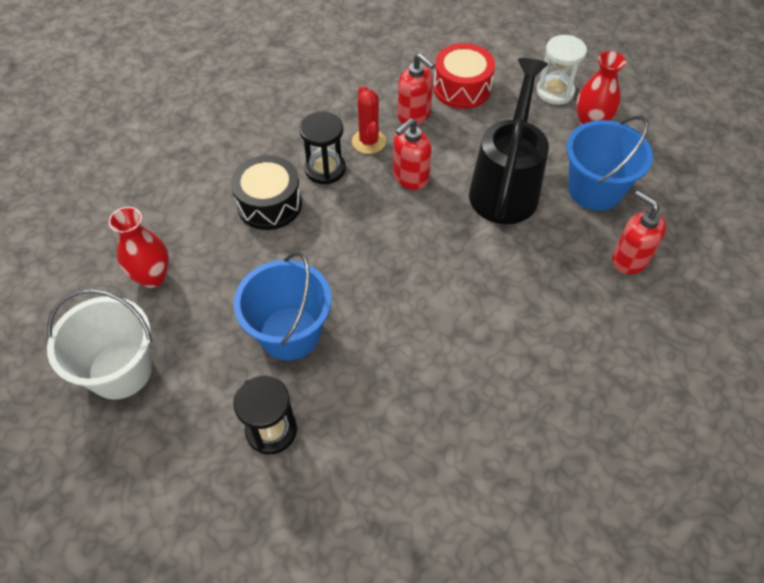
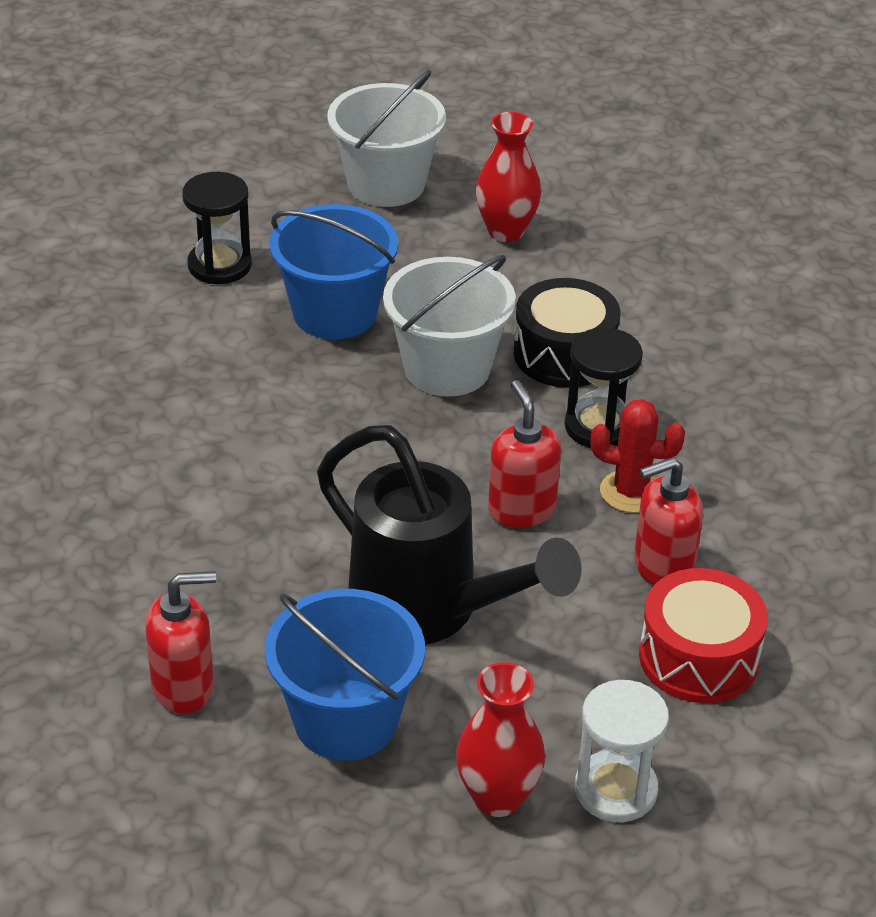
camera: 115 degrees right, 15 degrees down
none -> white bucket [383,255,516,397]

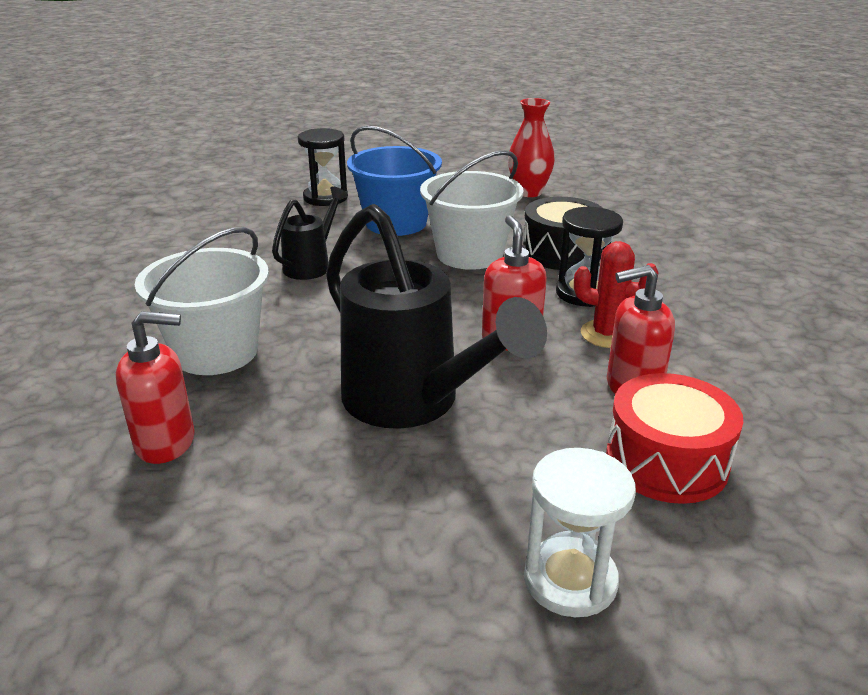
camera: 10 degrees right, 10 degrees down
blue bucket [265,589,425,761] -> none
white bucket [327,70,446,207] -> white bucket moved to [135,227,269,375]
red vase [456,662,545,817] -> none
none -> black watering can [272,186,348,280]

